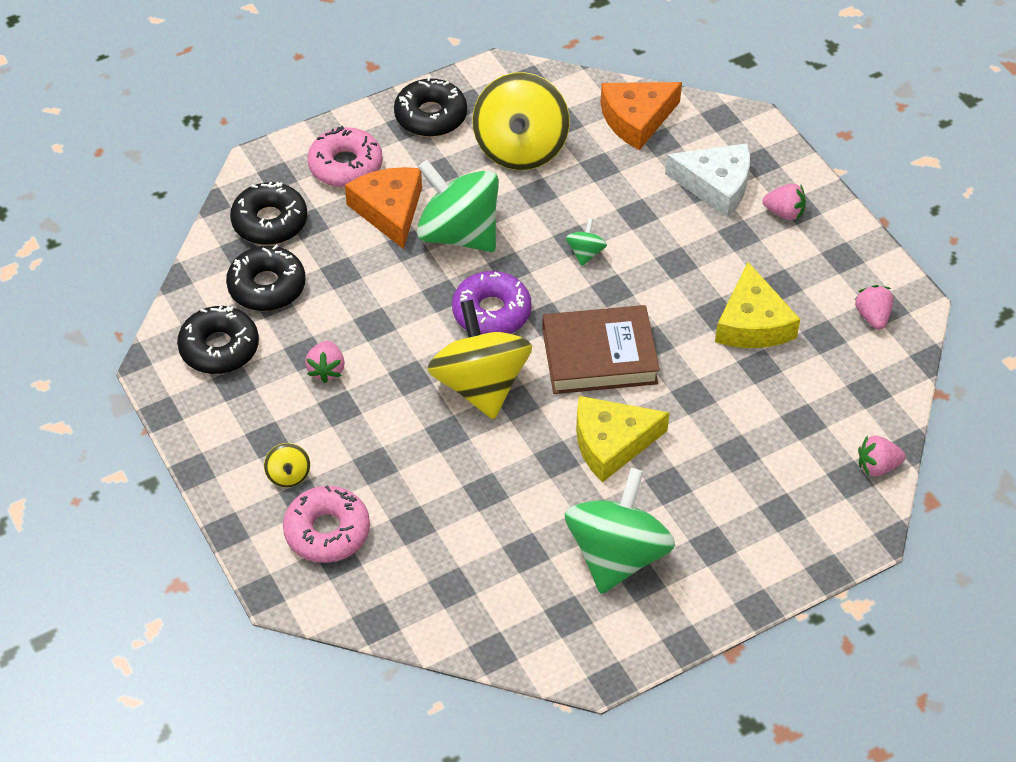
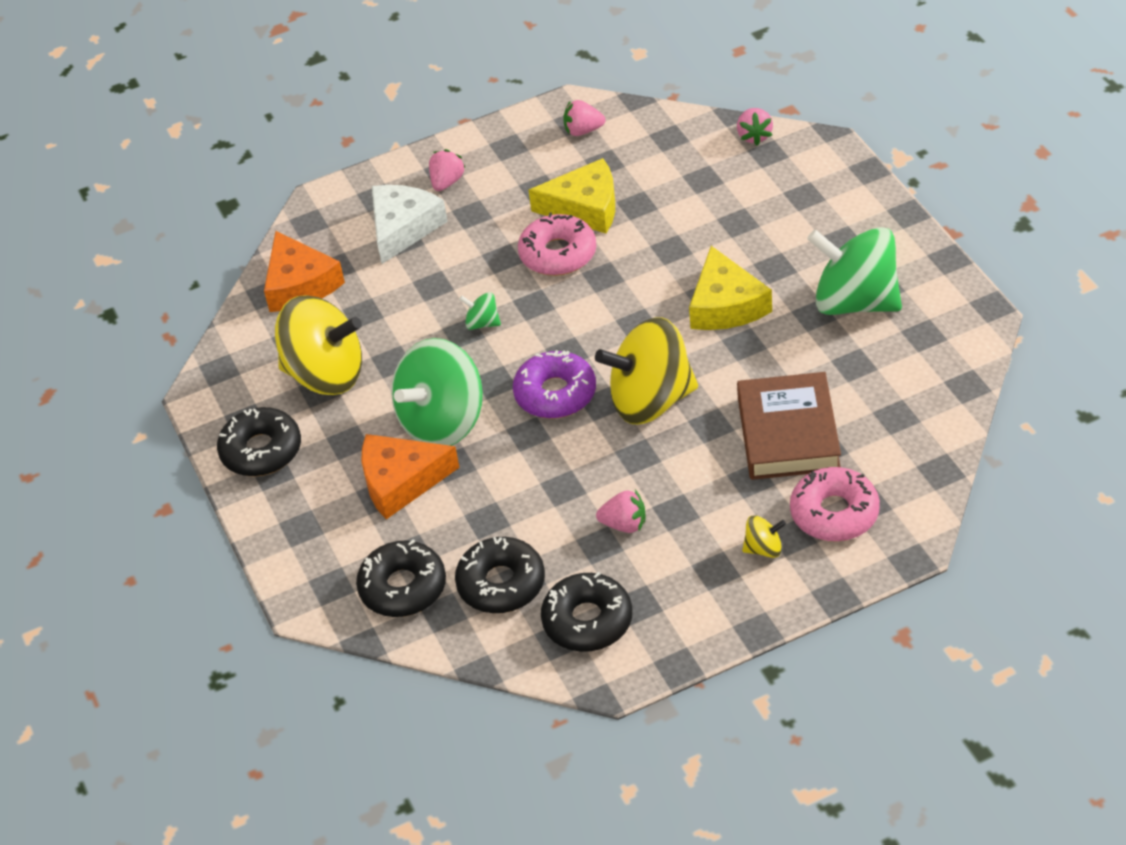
camera: 80 degrees left, 5 degrees down
pink donut [307,126,383,188] -> pink donut moved to [518,213,596,276]
brown book [542,305,660,394] -> brown book moved to [737,372,841,480]

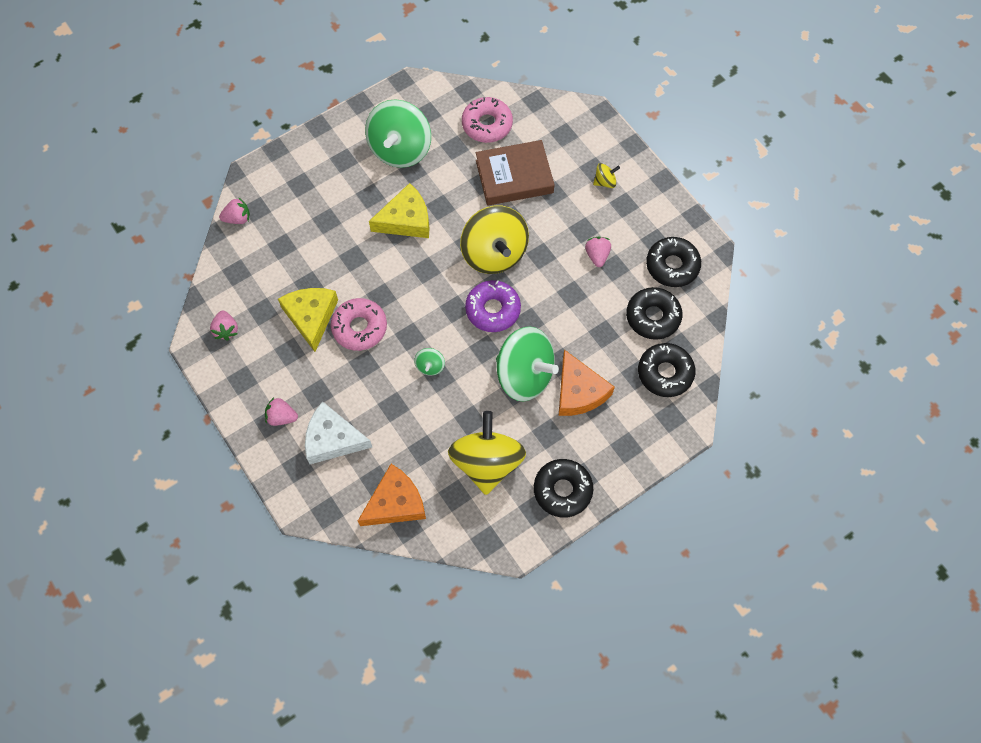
camera: 105 degrees left, 20 degrees up
yellow spinning top [742,515,786,558] -> yellow spinning top turned 90 degrees clockwise [593,163,620,188]
pink donut [790,467,880,542] -> pink donut moved to [462,97,513,143]

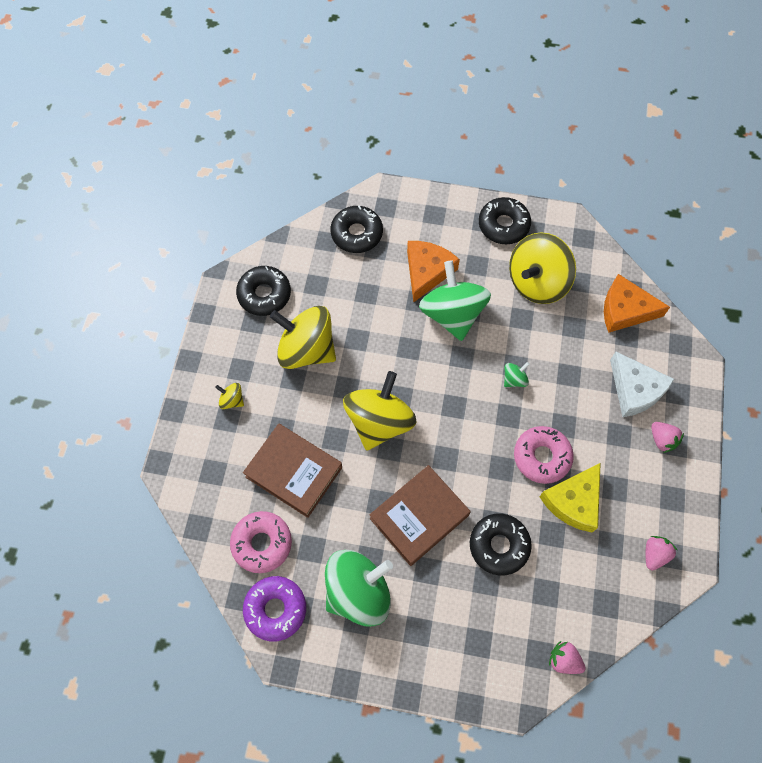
camera: 135 degrees left, 0 degrees up
yellow cheese [369,183,430,238] -> brown book [369,465,470,566]
purple donut [465,280,521,332] -> purple donut moved to [243,576,306,642]
pink strawberry [585,237,611,267] -> yellow spinning top [270,306,336,369]
black donut [626,287,682,340] -> black donut moved to [470,513,532,576]

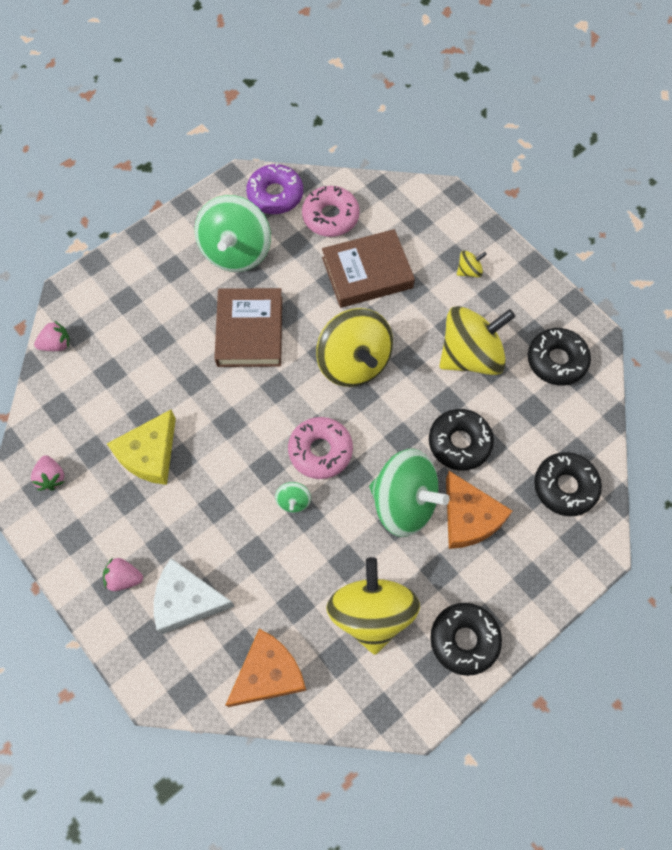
camera: 130 degrees right, 0 degrees up
black donut [470,513,532,576] -> black donut moved to [429,409,494,471]
pink donut [514,426,574,484] -> pink donut moved to [288,417,353,479]
yellow cheese [540,463,601,533] -> yellow cheese turned 135 degrees counterclockwise [107,409,176,485]

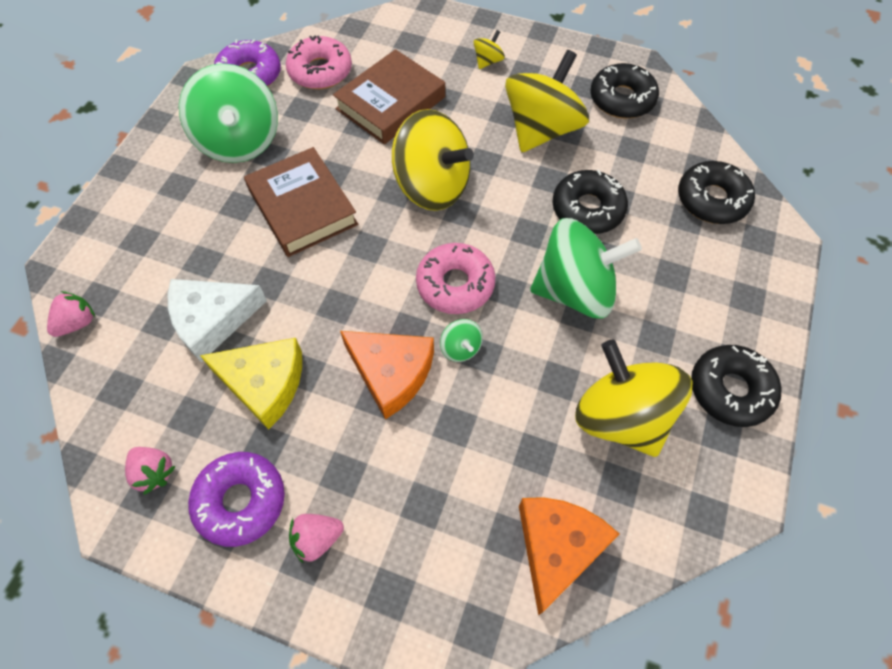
camera: 30 degrees left, 5 degrees down
yellow cheese [107,409,176,485] -> yellow cheese turned 75 degrees counterclockwise [200,338,302,430]
white cheese [154,558,235,634] -> white cheese moved to [168,279,267,362]
orange cheese [446,471,512,549] -> orange cheese moved to [340,331,434,419]
none -> purple donut [188,452,285,547]

